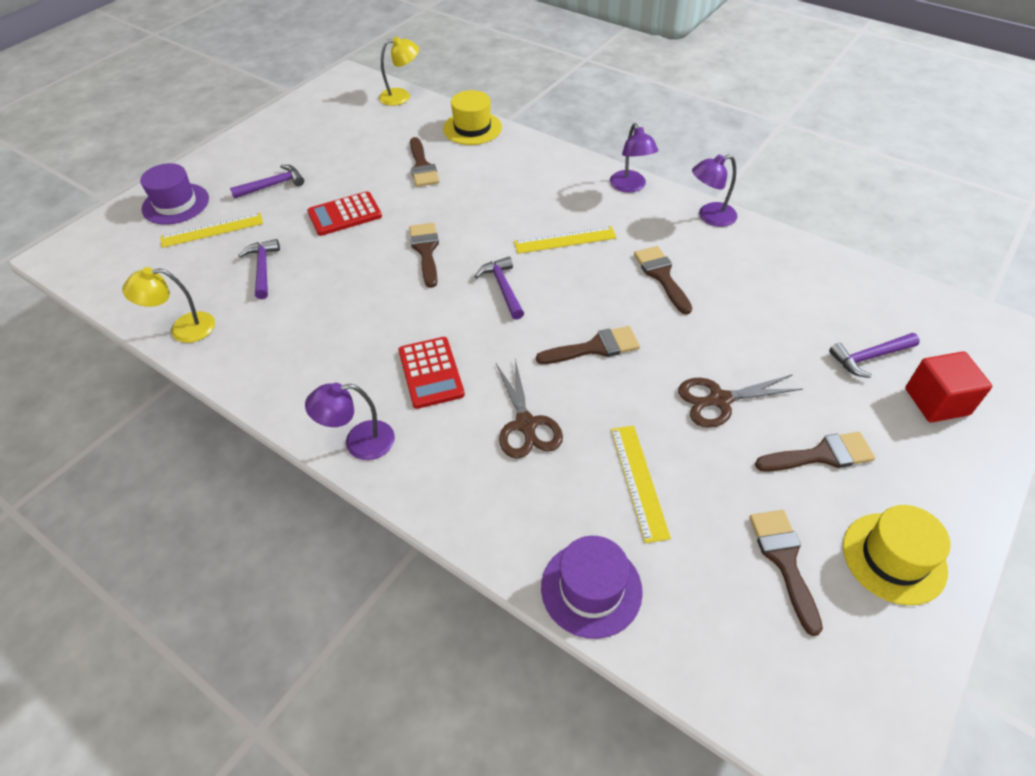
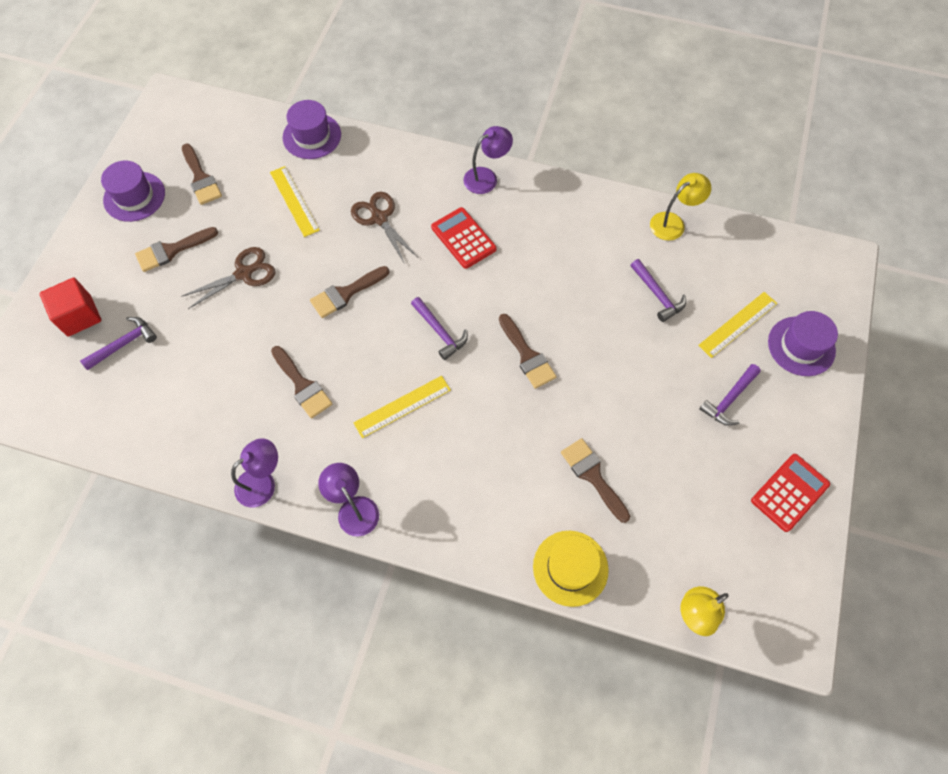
camera: 160 degrees right, 15 degrees up
red calculator [307,191,382,236] -> red calculator moved to [751,454,830,532]
yellow hat [843,505,950,605] -> purple hat [101,161,165,222]

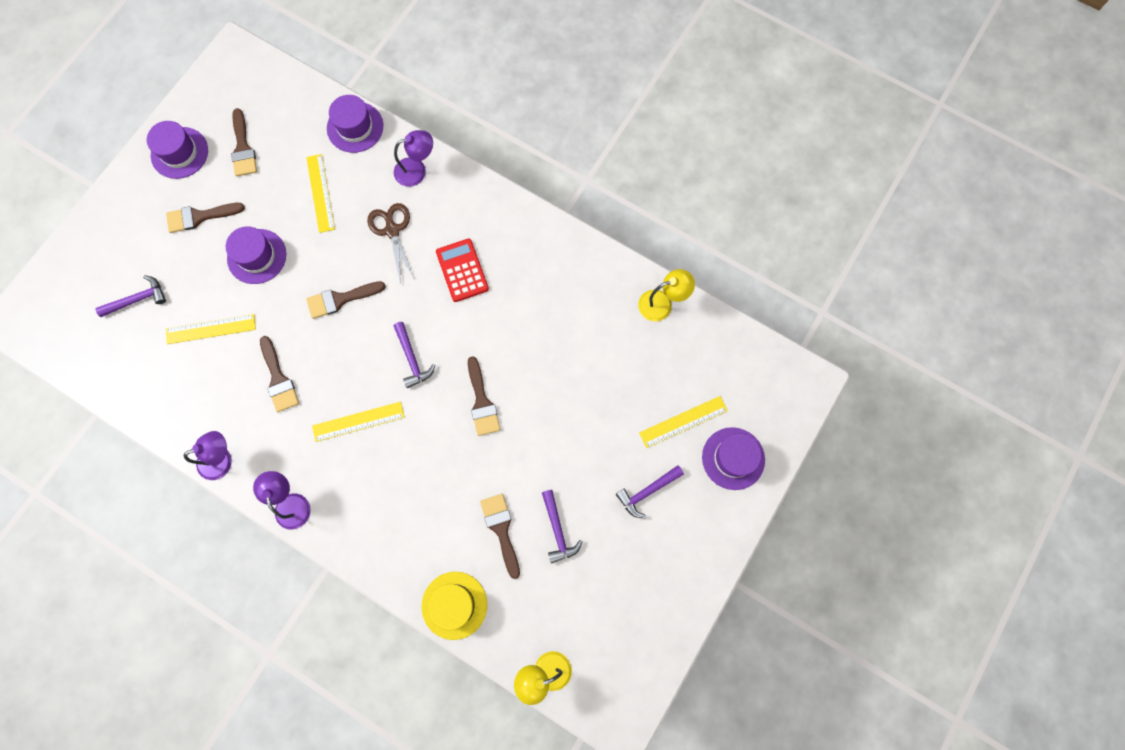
camera: 15 degrees right, 10 degrees up
red cube [40,278,101,336] -> none
brown scissors [181,247,275,309] -> purple hat [226,226,286,284]
purple lamp [463,126,513,194] -> purple lamp moved to [394,130,433,187]
purple hammer [630,259,686,322] -> purple hammer moved to [542,490,583,563]
red calculator [751,454,830,532] -> none
none -> yellow ruler [166,314,256,344]

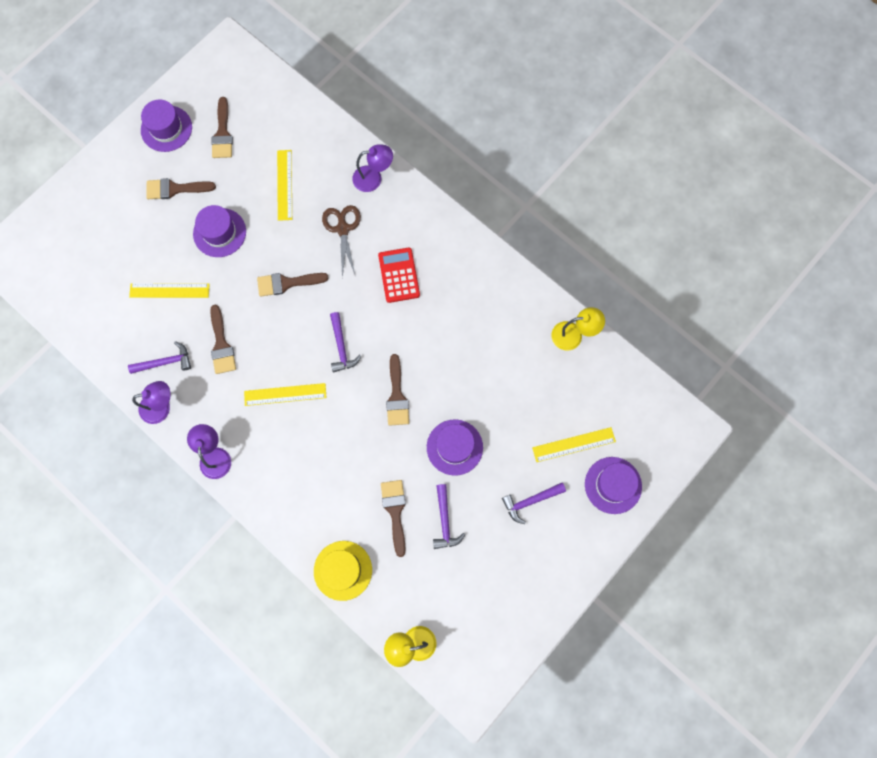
camera: 10 degrees right, 0 degrees up
purple hammer [95,275,166,317] -> purple hammer moved to [128,341,191,374]
purple hat [327,95,383,153] -> purple hat moved to [427,419,483,476]

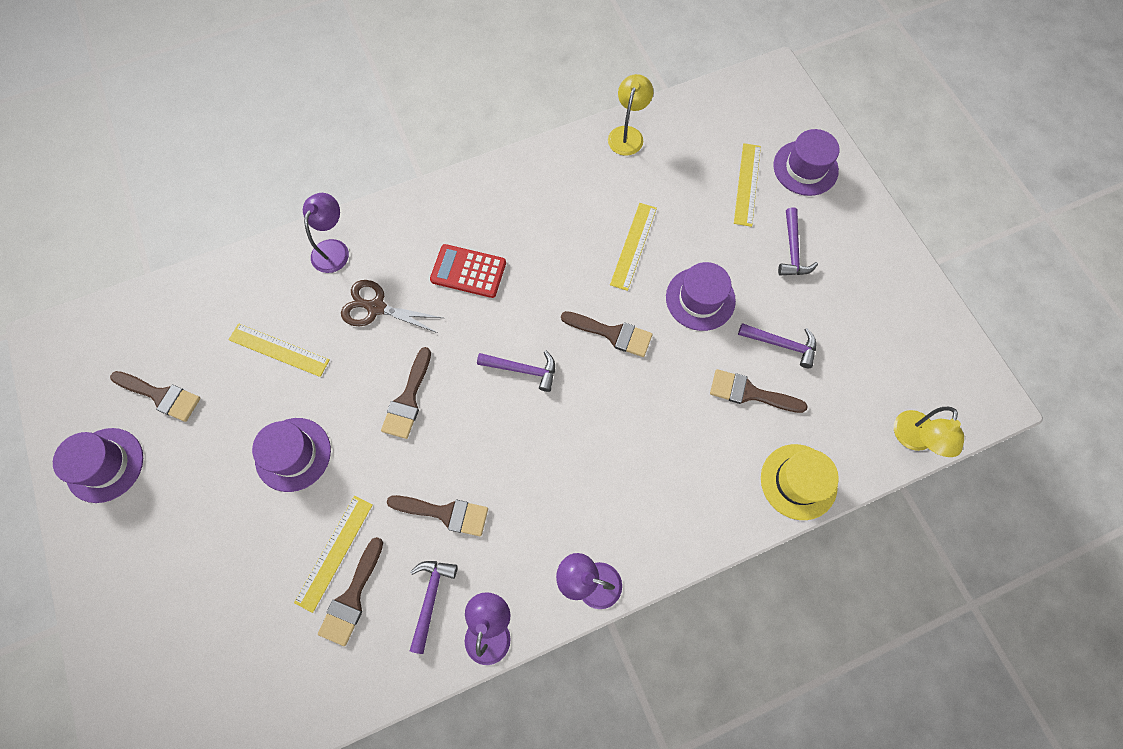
camera: 65 degrees left, 5 degrees down
brown brush [146,178,216,199] -> brown brush moved to [318,537,383,646]
yellow ruler [244,383,327,406] -> yellow ruler moved to [610,203,657,291]

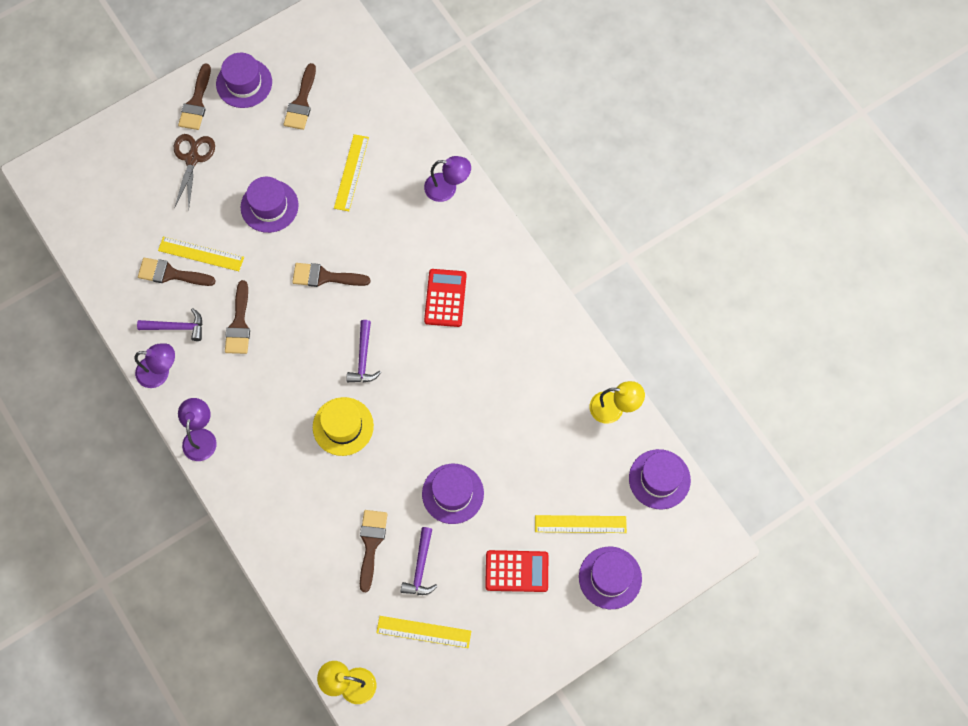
camera: 80 degrees right, 0 degrees up
brown scissors [341,280,443,333] -> brown scissors moved to [174,134,215,209]
brown brush [561,311,653,357] -> brown brush moved to [178,63,211,130]
yellow ruler [610,203,657,291] -> yellow ruler moved to [376,616,471,648]
yellow hat [761,444,839,520] -> yellow hat moved to [313,397,374,456]
purple hammer [778,207,818,275] -> red calculator [485,550,548,592]
none -> purple hat [629,449,691,509]

